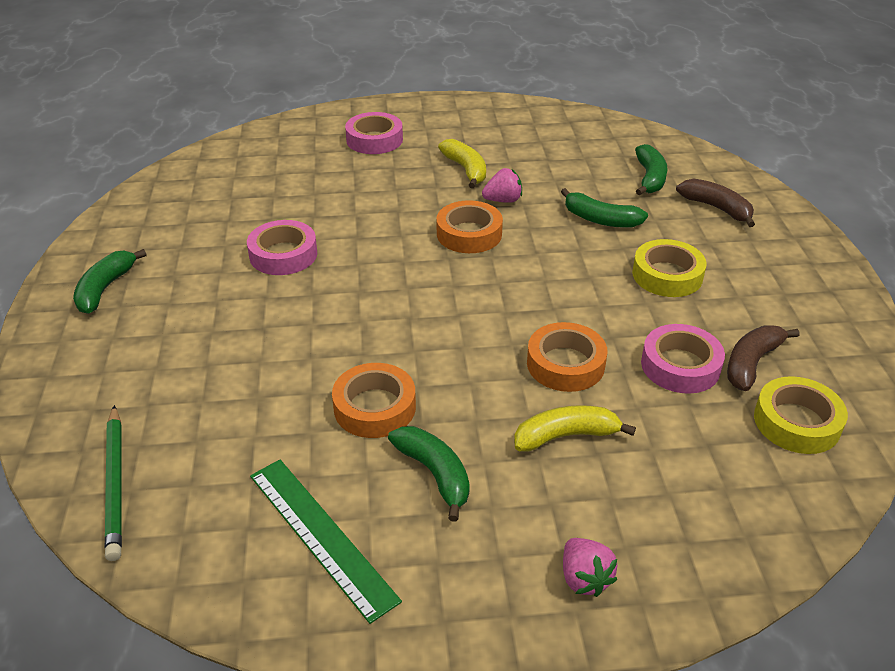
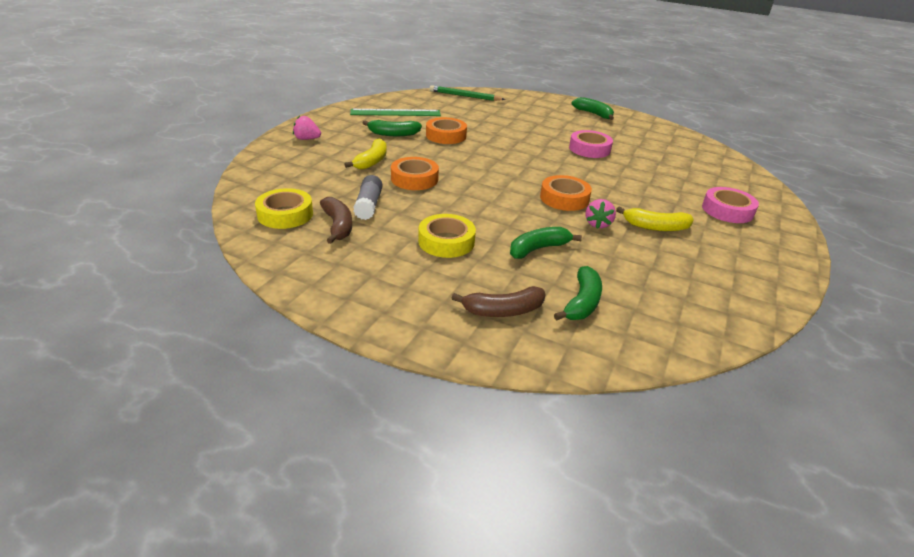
camera: 120 degrees right, 5 degrees down
green banana [635,144,667,195] -> green banana turned 105 degrees counterclockwise [554,266,602,320]
pink tape [641,324,725,394] -> grey glue stick [353,175,383,220]

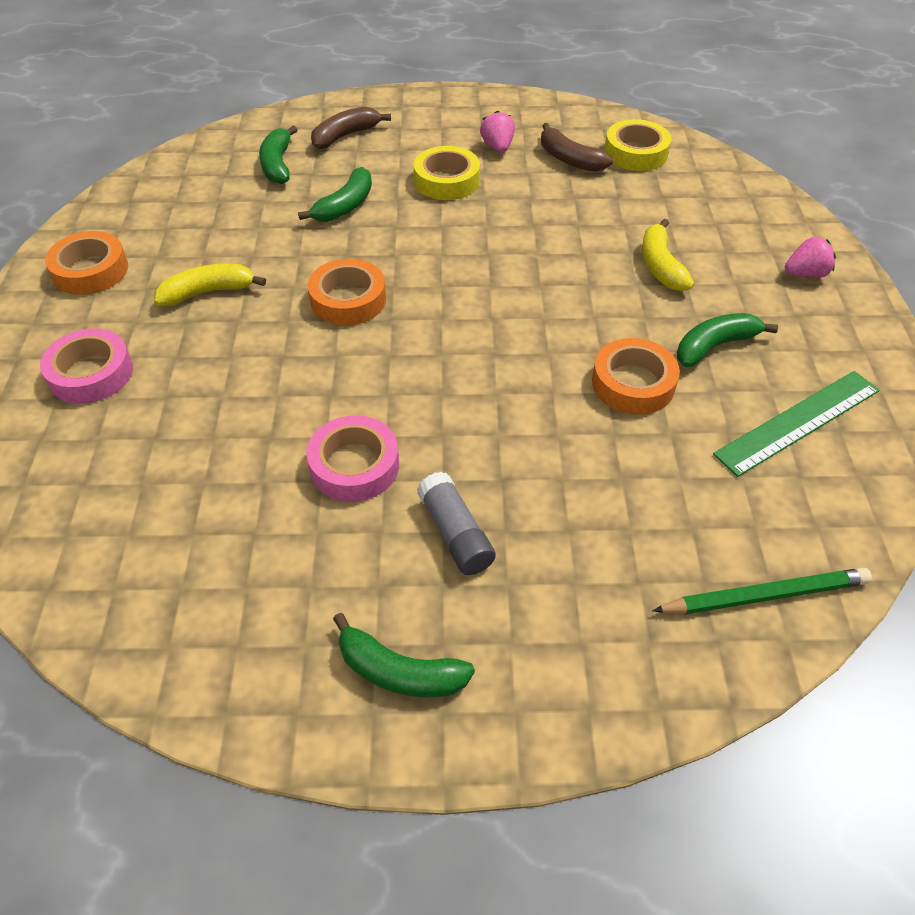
camera: 155 degrees right, 15 degrees up
grey glue stick [353,175,383,220] -> grey glue stick moved to [417,472,496,575]
orange tape [391,157,439,190] -> orange tape moved to [45,231,128,295]
pink strawberry [586,199,616,229] -> pink strawberry moved to [480,110,515,153]

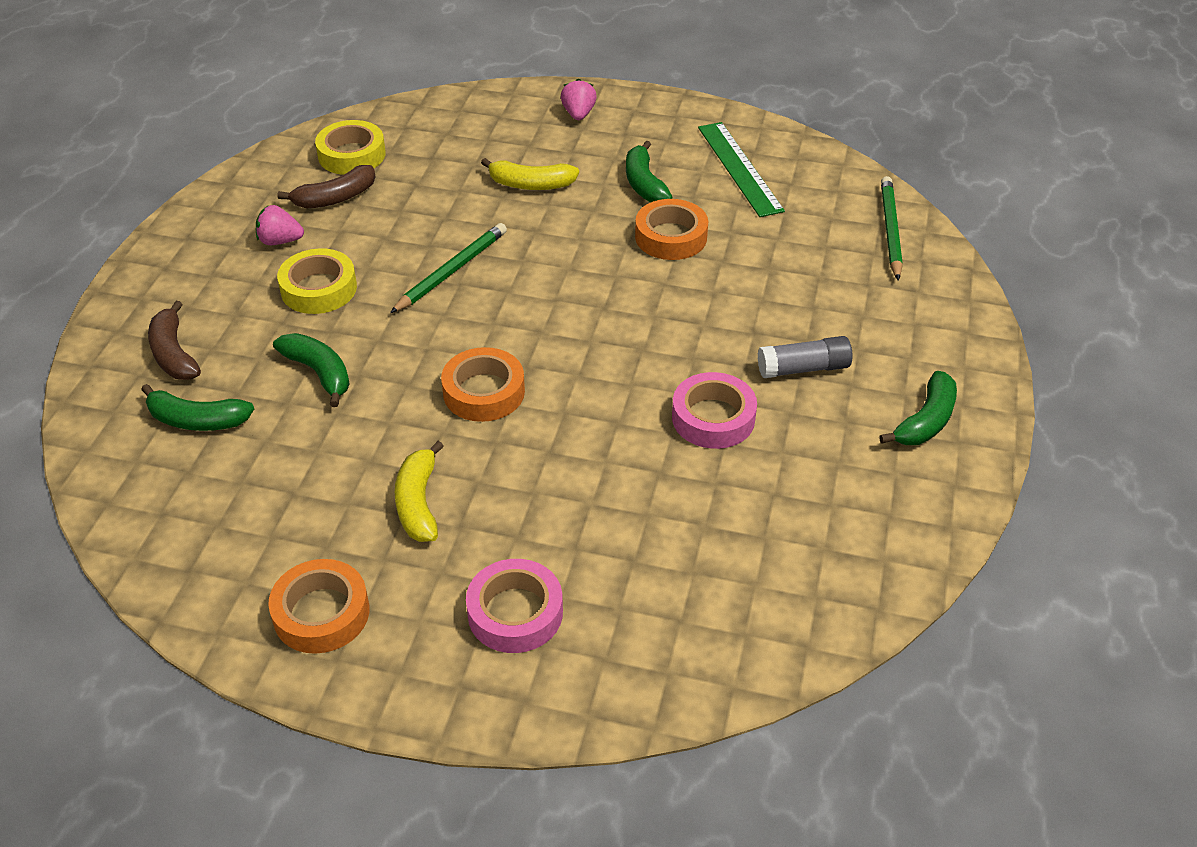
camera: 75 degrees left, 5 degrees down
none -> green pencil [390,223,507,313]

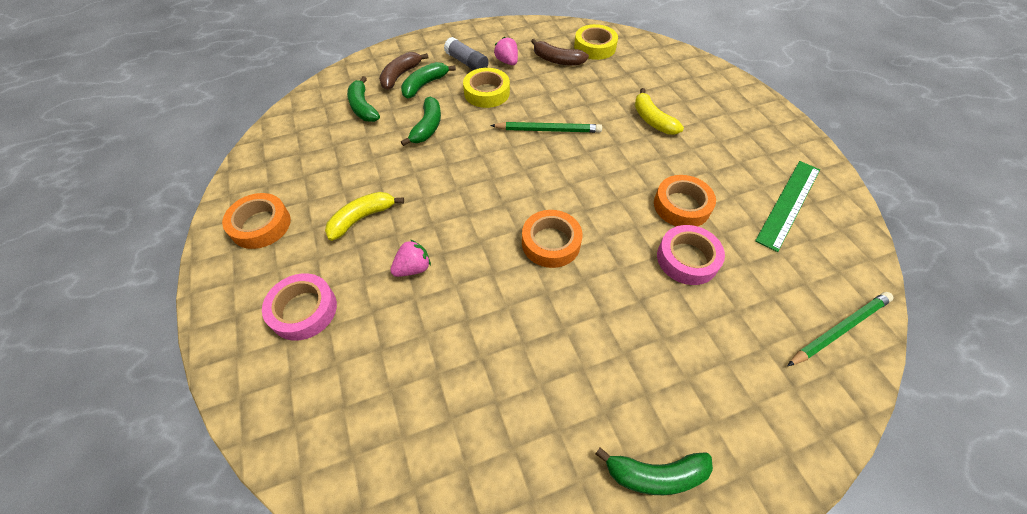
camera: 55 degrees right, 10 degrees up
orange tape [441,347,525,422] -> orange tape moved to [522,210,582,268]
pink strawberry [561,79,597,120] -> pink strawberry moved to [390,239,431,277]
green banana [626,140,673,202] -> green banana moved to [401,62,456,98]
pink tape [672,372,757,449] -> pink tape moved to [657,225,725,285]
grey glue stick [758,336,853,378] -> grey glue stick moved to [444,37,489,70]

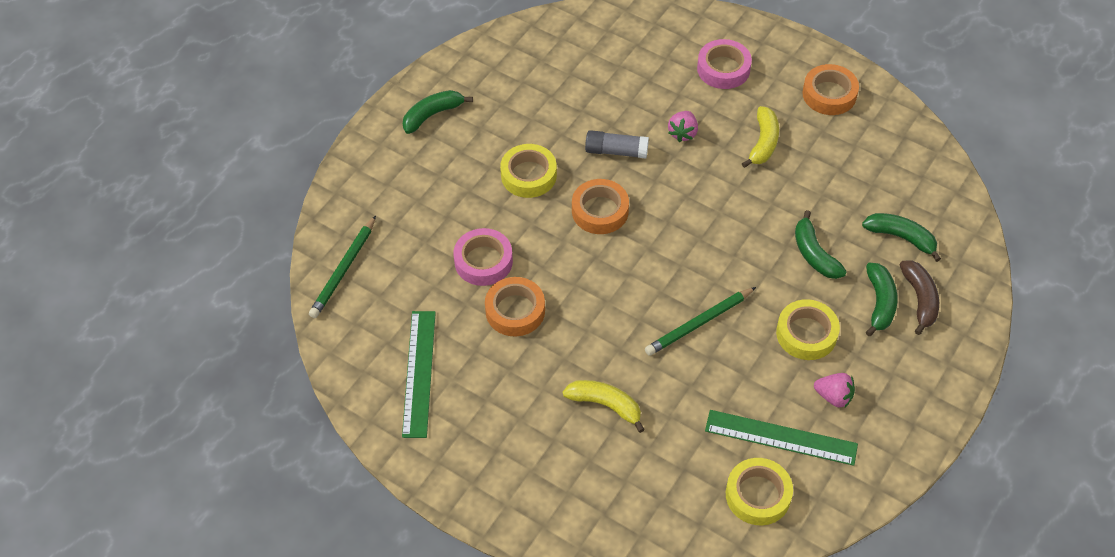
camera: 145 degrees right, 0 degrees up
grey glue stick [444,37,489,70] -> grey glue stick moved to [585,130,649,159]
brown banana [531,39,589,66] -> green ruler [705,410,858,466]
none -> yellow tape [500,144,557,198]

